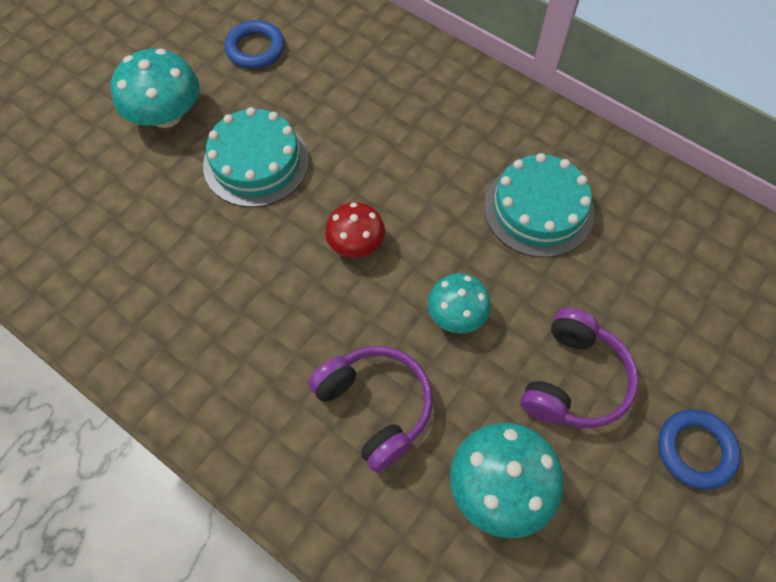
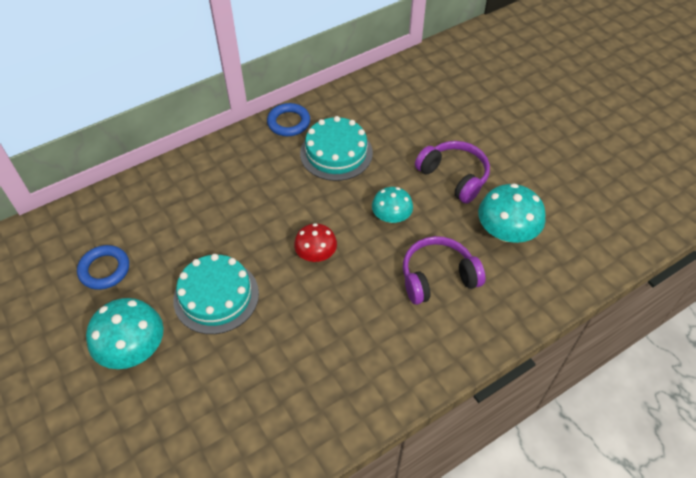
camera: 70 degrees left, 10 degrees down
blue ring [658,410,741,490] -> blue ring moved to [267,103,310,136]

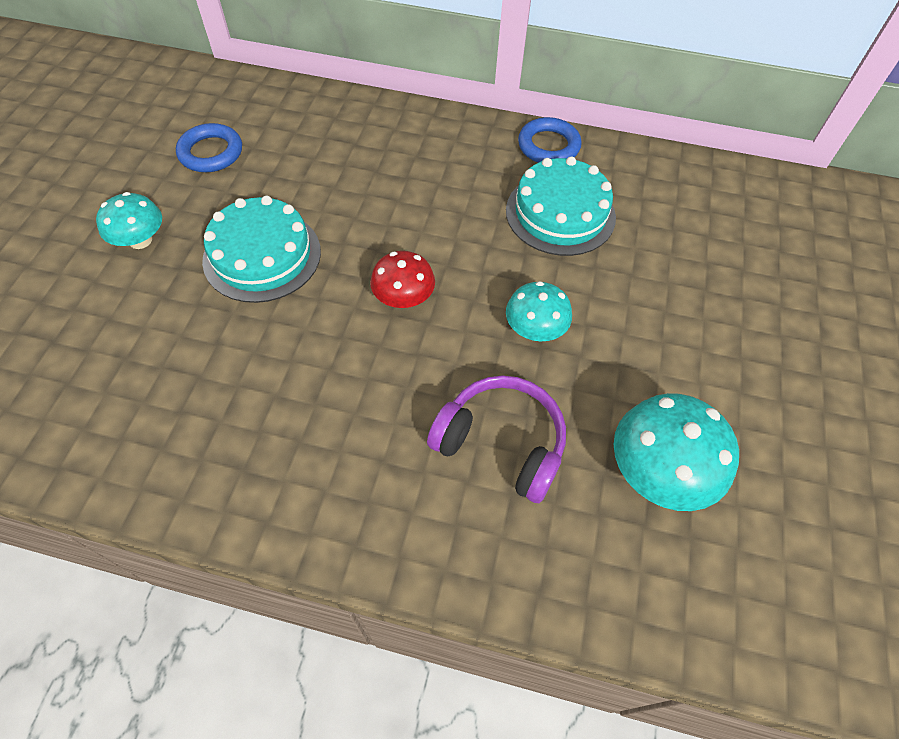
camera: 45 degrees right, 5 degrees up
turquoise mushroom [86,298,163,369] -> turquoise mushroom [96,192,162,249], size x0.64
purple headphones [415,141,490,204] -> none

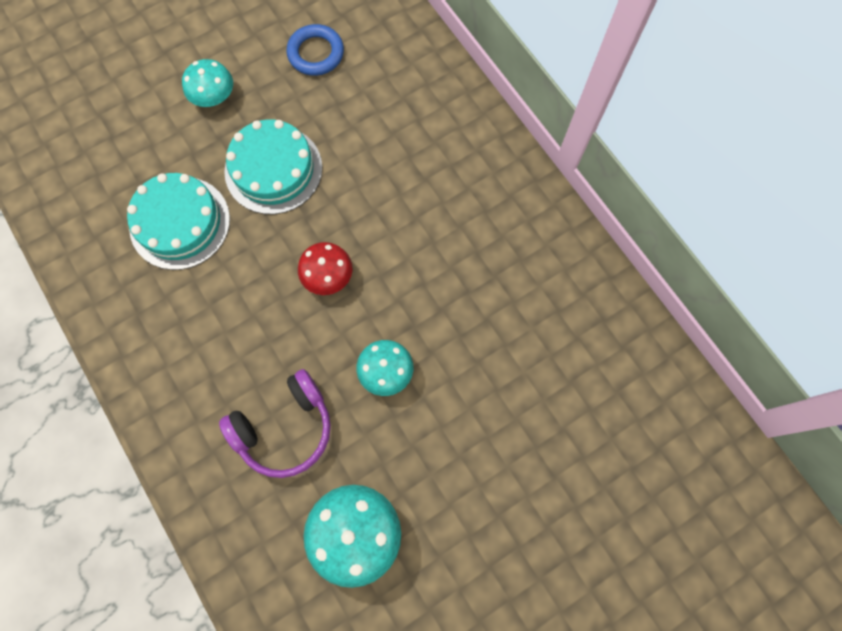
camera: 45 degrees right, 15 degrees up
purple headphones [427,375,566,503] -> purple headphones turned 75 degrees clockwise [219,369,331,478]
turquoise cake [506,156,616,256] -> turquoise cake moved to [127,173,230,270]
blue ring [518,117,581,163] -> none

